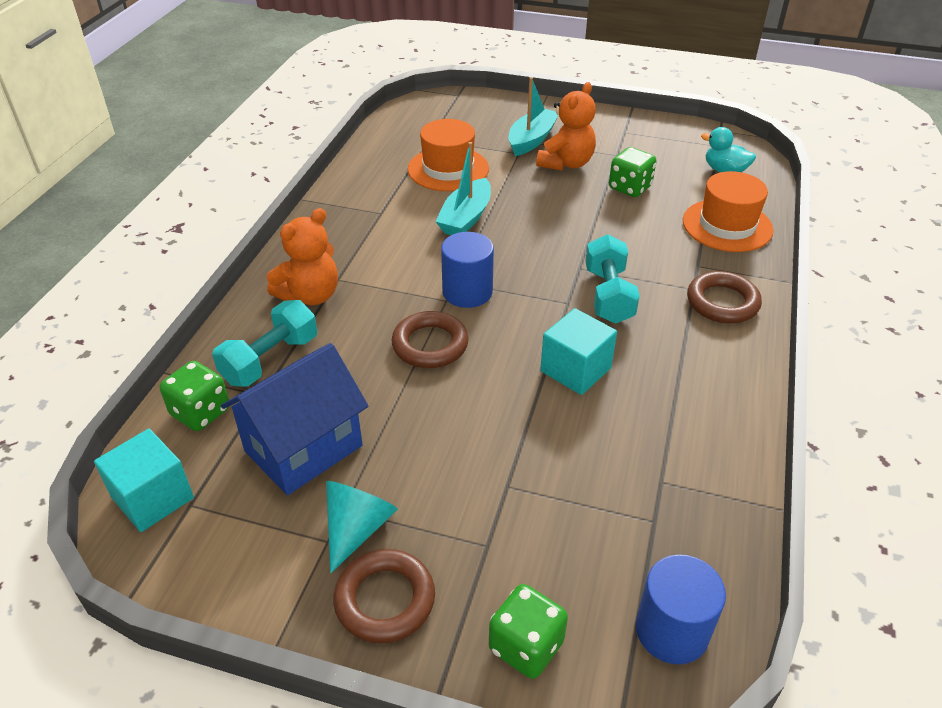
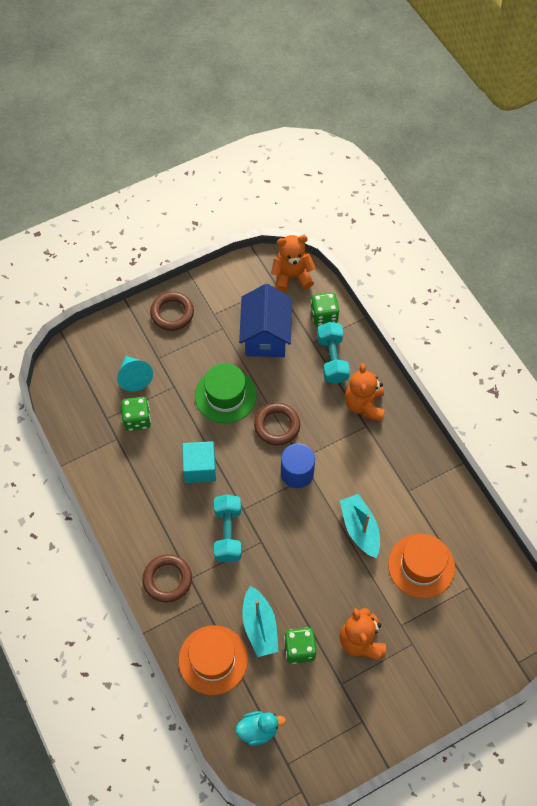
camera: 135 degrees right, 20 degrees up
turquoise cube [94,429,194,532] -> orange teddy bear [271,235,316,292]
turquoise cone [326,481,398,573] -> turquoise cone moved to [117,356,153,392]
green dice [489,584,568,679] -> green dice moved to [121,397,151,431]
turquoise boat [509,77,558,156] -> turquoise boat moved to [242,586,279,657]
turquoise dumbbell [585,234,640,324] -> turquoise dumbbell turned 45 degrees clockwise [214,494,241,563]
blue cylinder [635,554,726,664] -> none
none -> green hat [195,363,257,423]

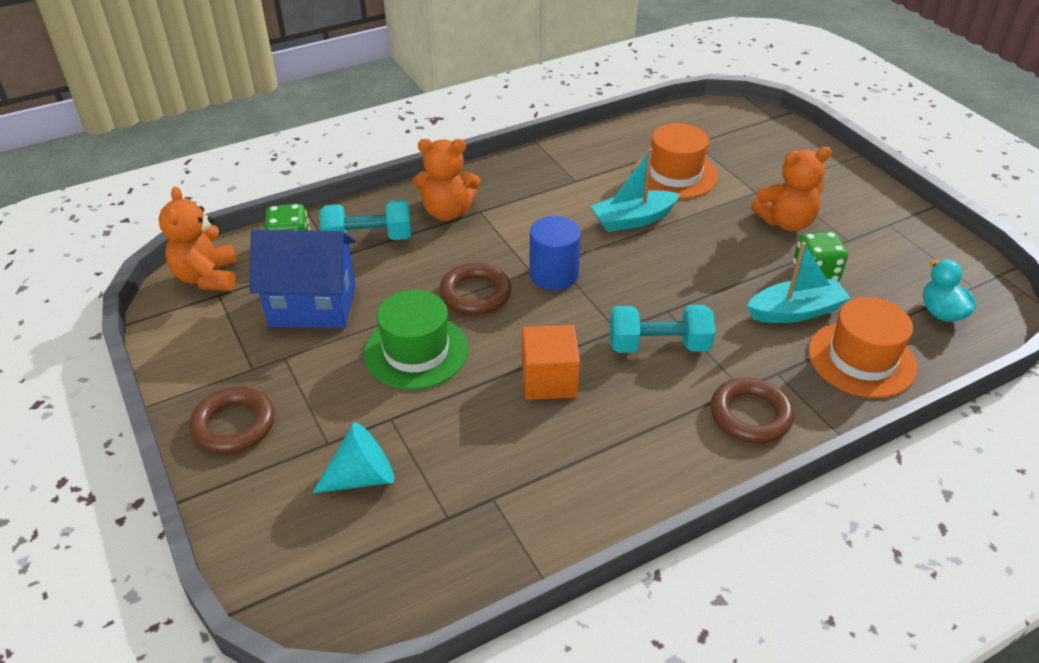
camera: 90 degrees left, 20 degrees down
green dice [121,397,151,431] -> none
turquoise cube [182,441,216,483] -> orange cube [522,325,580,400]

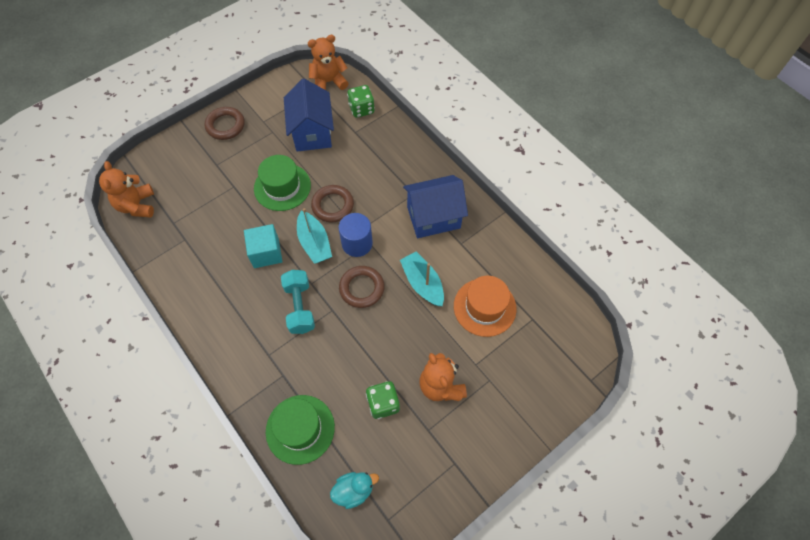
camera: 80 degrees right, 20 degrees up
turquoise cone [312,422,394,493] -> none
turquoise dumbbell [319,200,411,240] -> none
orange teddy bear [413,139,480,221] -> orange teddy bear moved to [99,161,154,218]
orange cube [522,325,580,400] -> turquoise cube [244,224,283,268]
brown ring [710,378,794,444] -> brown ring moved to [339,266,385,308]
turquoise boat [747,242,850,323] -> turquoise boat moved to [297,208,332,264]
orange hat [808,297,917,398] -> green hat [266,395,335,465]
none -> blue house [403,175,468,238]

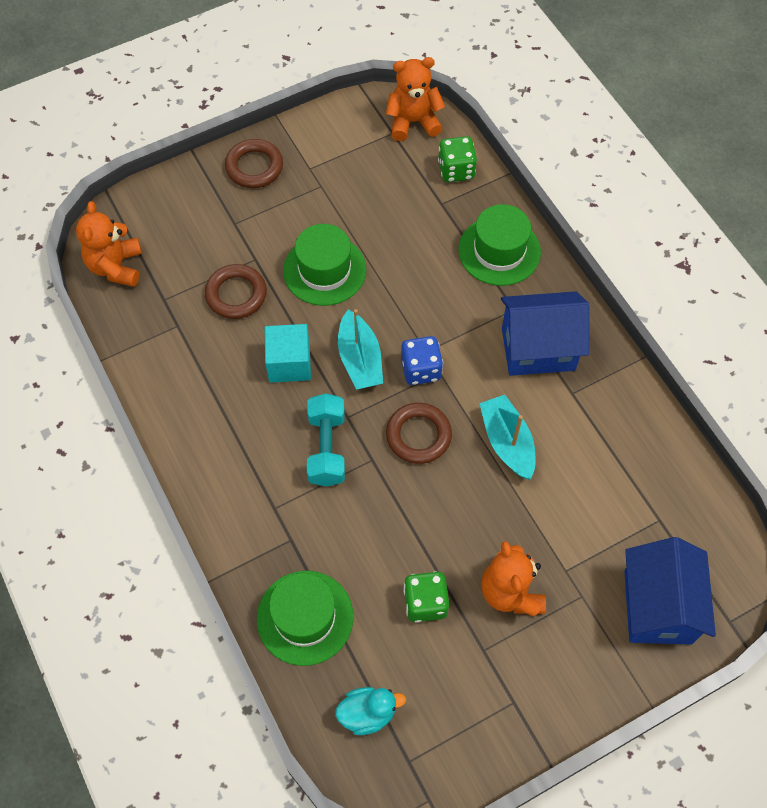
camera: 10 degrees right, 0 degrees up
blue house [284,79,334,151] -> blue house moved to [624,537,716,645]
brown ring [311,185,354,223] -> brown ring moved to [205,264,267,319]
blue cylinder [339,213,373,257] -> blue dice [401,336,443,385]
orange hat [454,276,516,337] -> none
none -> green hat [458,204,541,286]

